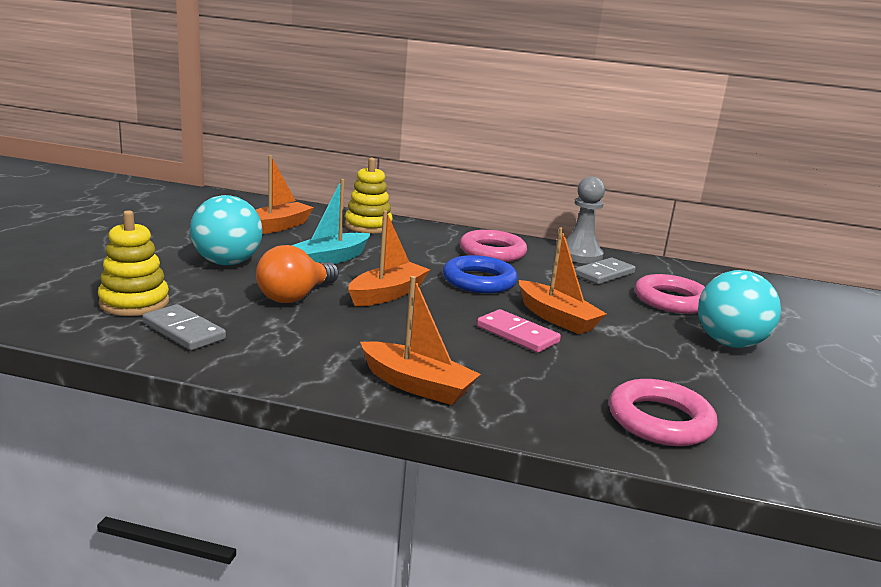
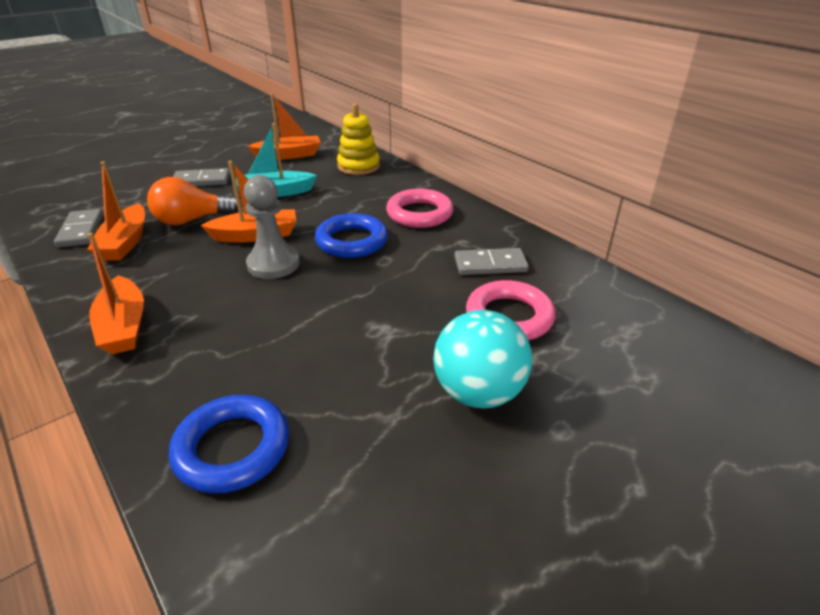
camera: 40 degrees right, 15 degrees up
yellow stacking toy [98,210,169,316] -> none
turquoise ball [190,195,263,265] -> grey domino [173,168,230,186]
pink domino [477,309,561,353] -> none
orange boat [519,228,607,334] -> orange boat moved to [87,161,145,261]
grey pawn [566,176,605,264] -> grey pawn moved to [244,175,300,279]
pink ring [609,379,718,446] -> blue ring [169,395,289,494]

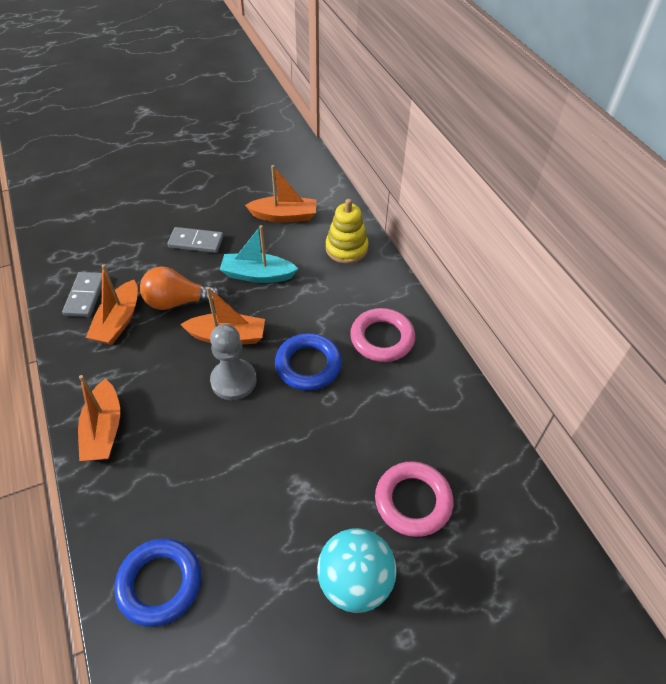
camera: 15 degrees right, 15 degrees up
grey domino [454,248,529,275] -> none

